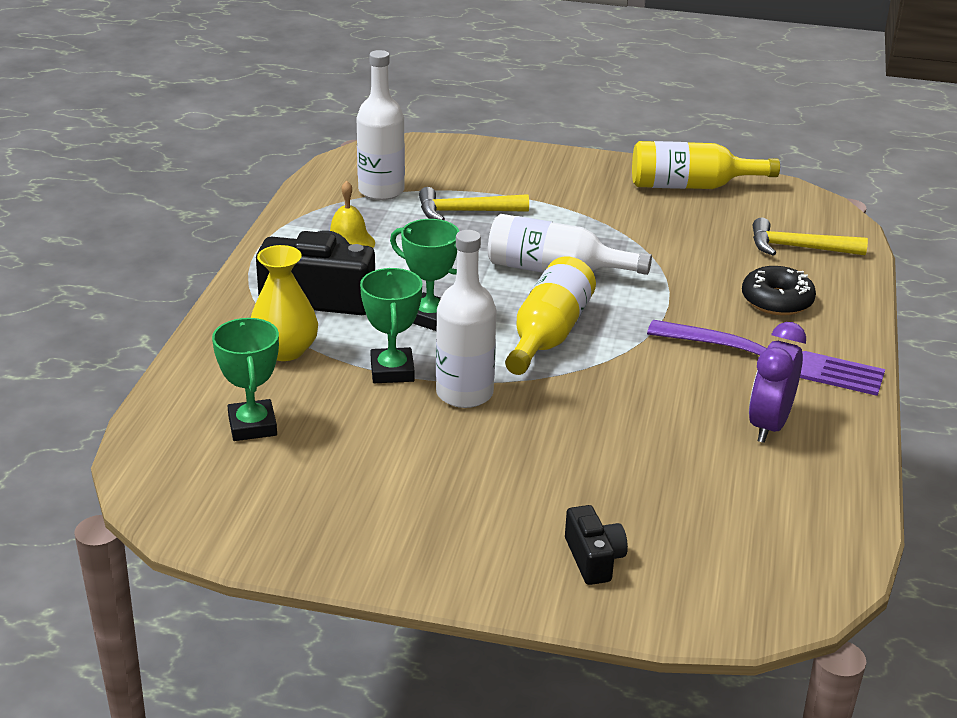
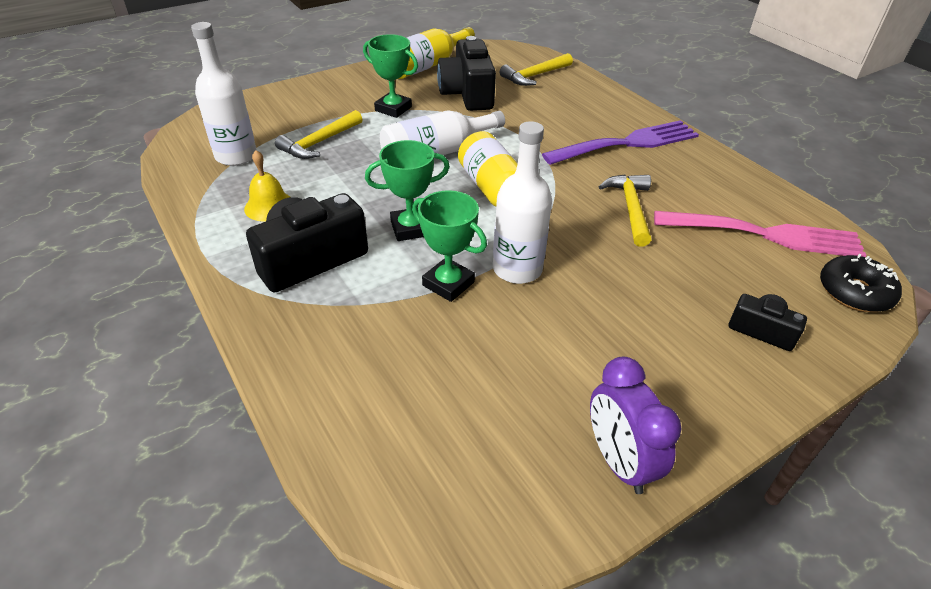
camera: 45 degrees left, 10 degrees up
green trophy [212,318,279,441] -> green trophy moved to [363,34,418,118]
yellow vase [251,245,318,361] -> none
black donut [742,266,816,315] -> black donut moved to [820,254,902,312]
purple clock [749,322,806,443] -> purple clock moved to [590,356,682,494]
none -> black camera [437,36,496,111]
none -> yellow hammer [599,174,651,247]
none -> pink fork [654,211,867,257]

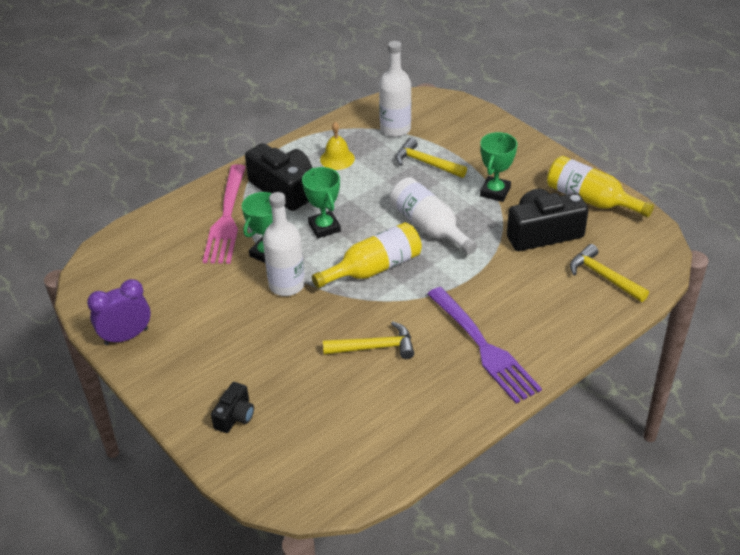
camera: 85 degrees right, 0 degrees up
pink fork [654,211,867,257] -> pink fork moved to [203,164,246,264]
black donut [820,254,902,312] -> none

